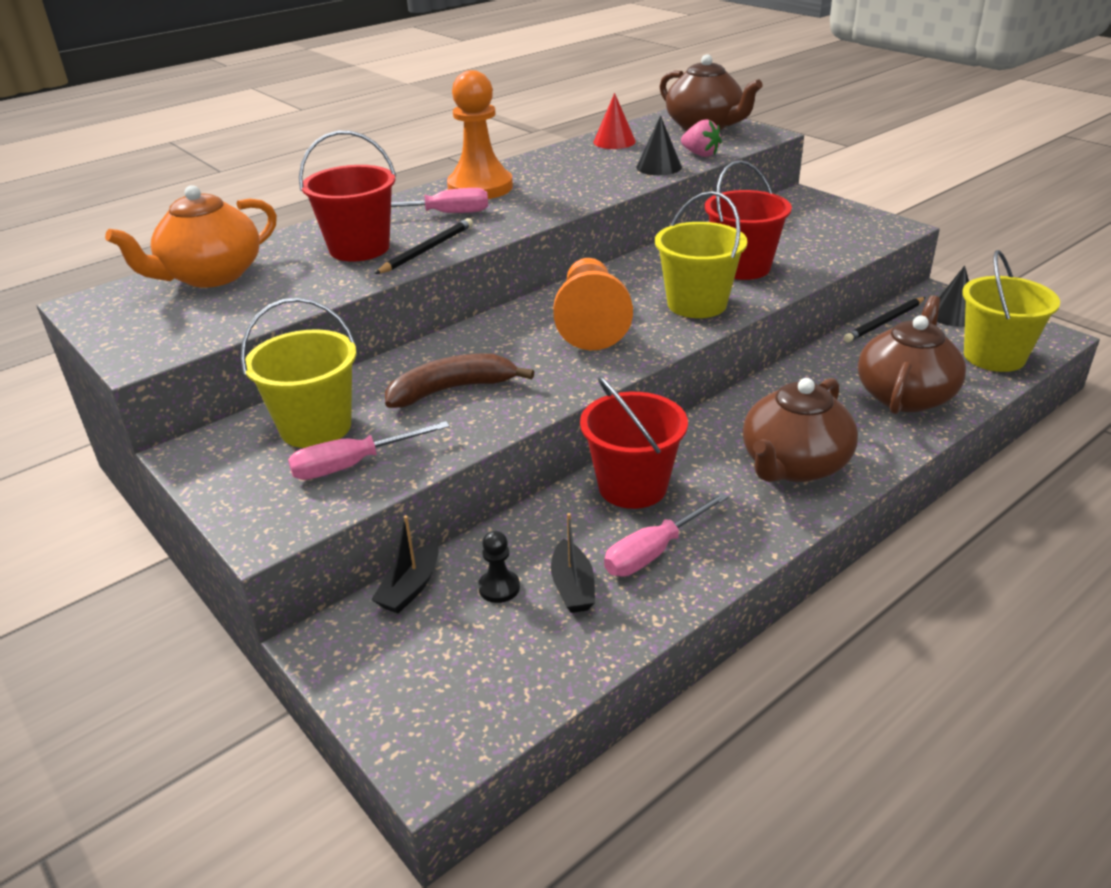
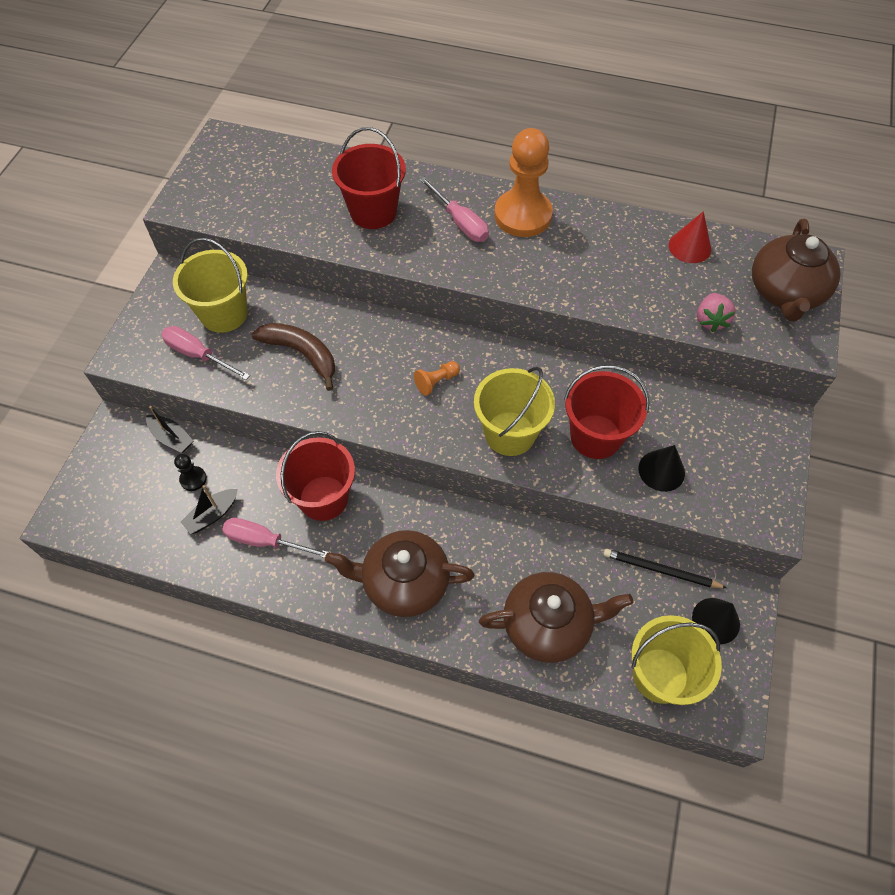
camera: 55 degrees right, 25 degrees up
orange teapot [105,185,277,288] -> none
black boat [371,515,439,614] -> black boat turned 135 degrees counterclockwise [146,406,193,453]
black pencil [375,218,473,274] -> none
orange pawn [553,258,633,350] -> orange pawn [414,361,460,396], size x0.43
black cone [636,116,682,175] -> black cone moved to [638,445,685,492]

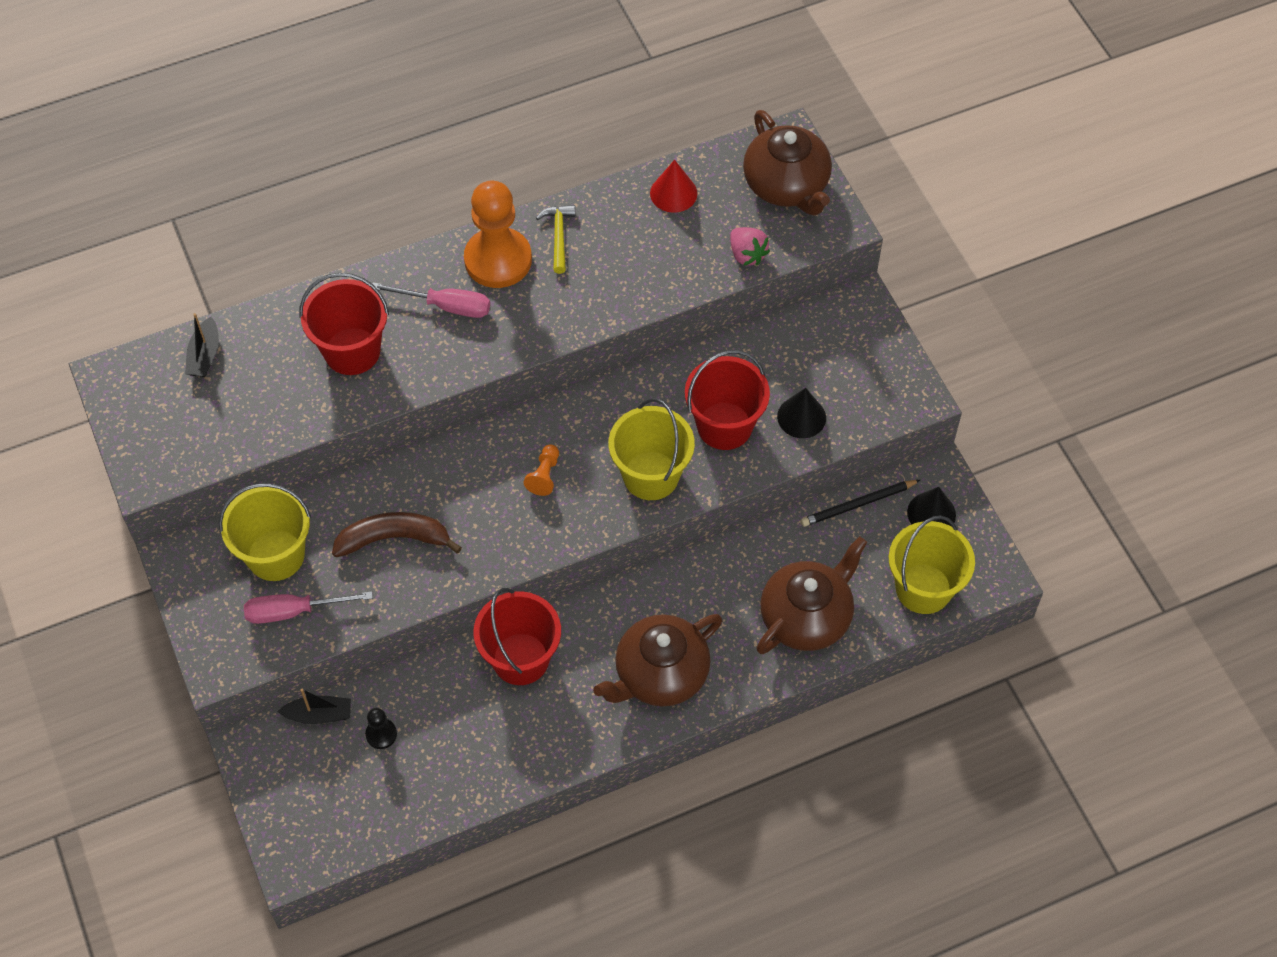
camera: 40 degrees left, 0 degrees up
black boat [181,485,238,534] -> black boat moved to [185,313,219,377]
pink screwdriver [222,518,331,558] -> none
none -> yellow hammer [536,205,575,274]

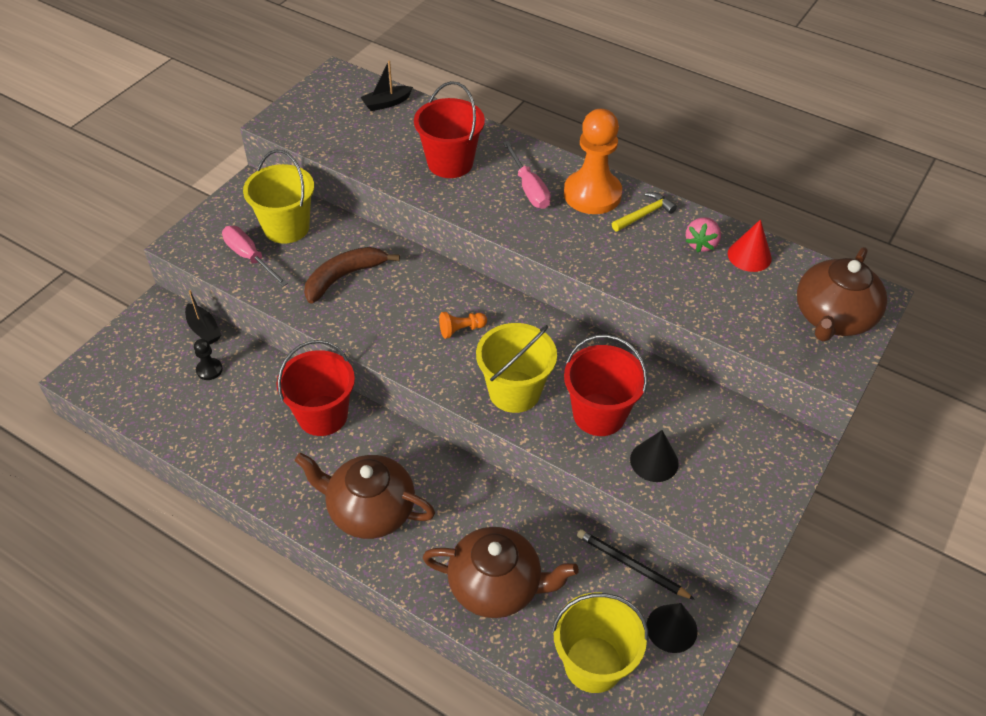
camera: 55 degrees right, 10 degrees down
brown banana [332,512,462,557] -> brown banana turned 90 degrees counterclockwise [304,247,400,304]
pink strawberry [730,227,770,266] -> pink strawberry moved to [685,217,721,253]

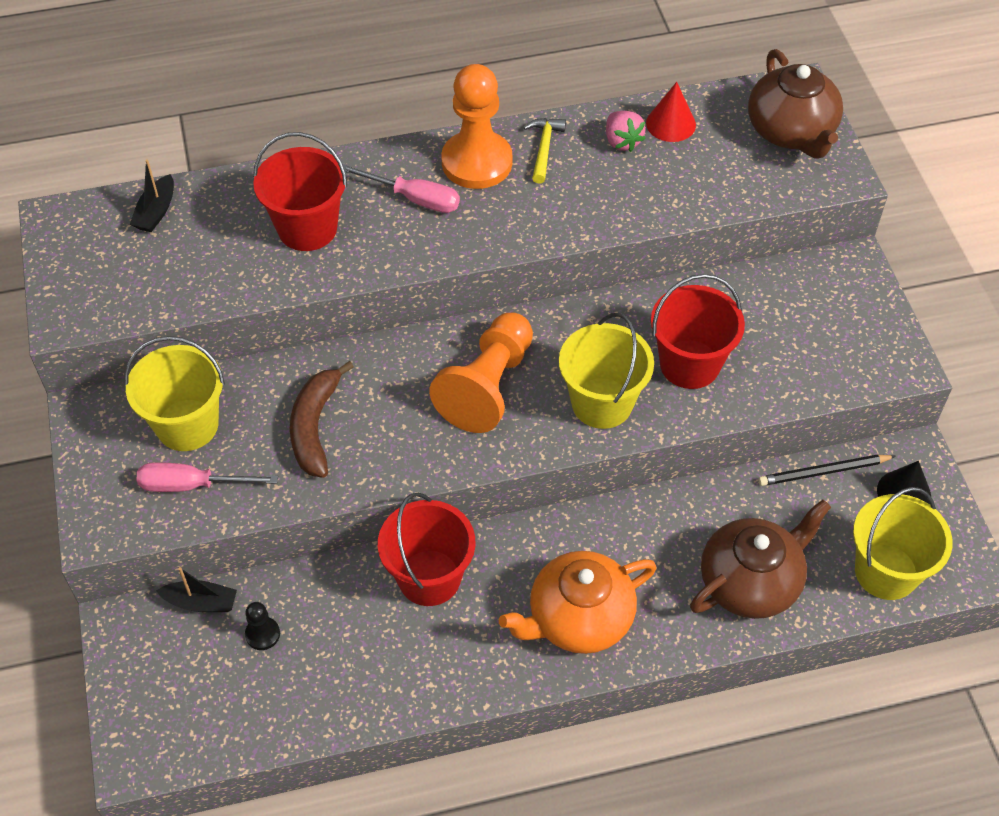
camera: 45 degrees left, 5 degrees up
brown teapot [294,453,435,539] -> orange teapot [499,551,657,654]
orange pawn [439,312,487,339] -> orange pawn [429,313,533,433], size x2.31
black cone [630,430,679,482] -> none

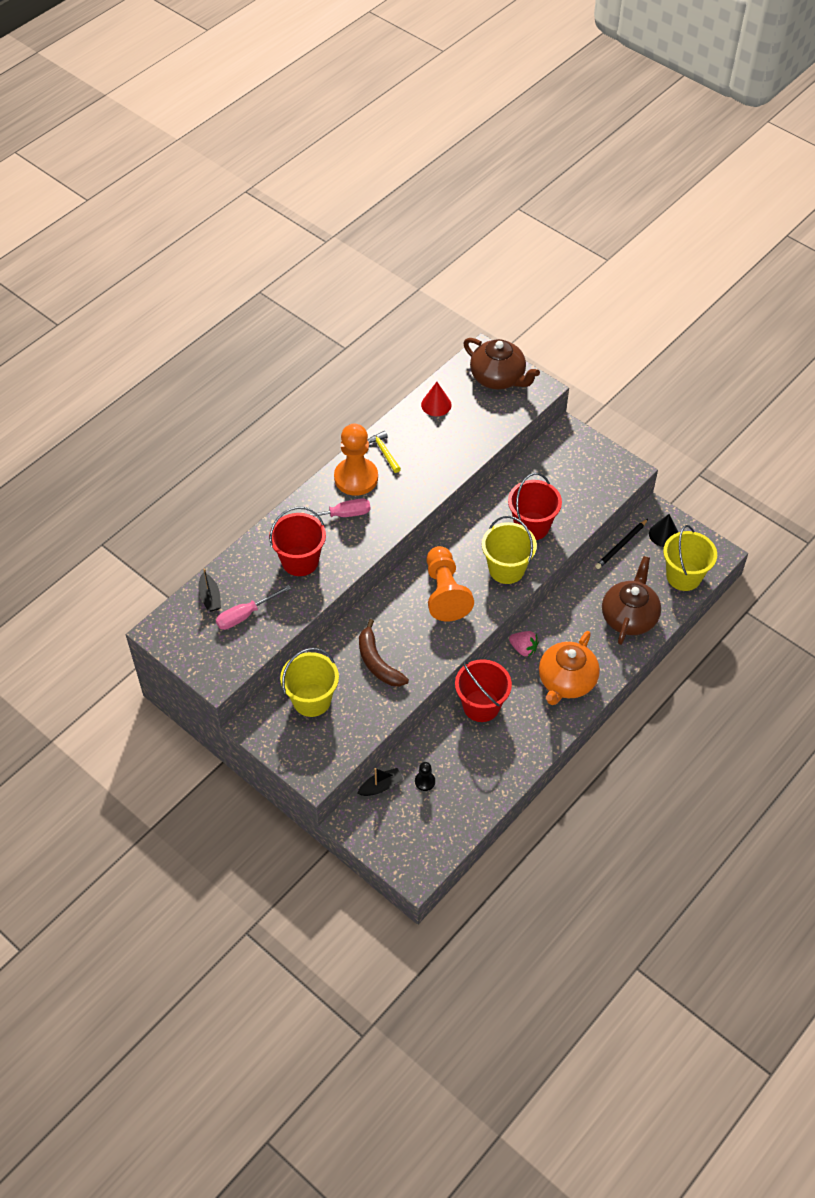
camera: 35 degrees left, 0 degrees up
pink screwdriver [137,462,278,492] -> pink screwdriver moved to [216,585,291,630]
pink strawberry [606,111,646,152] -> pink strawberry moved to [509,631,539,657]

